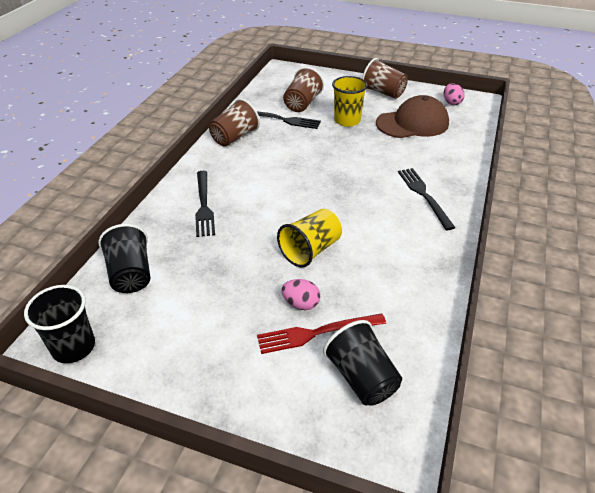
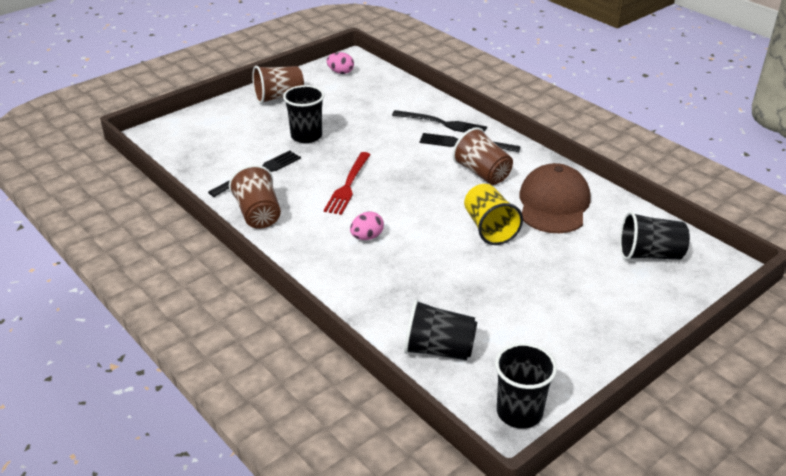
camera: 60 degrees left, 5 degrees down
black fork [195,171,215,237] -> black fork moved to [392,110,487,133]
red fork [257,313,386,354] -> red fork moved to [324,152,371,215]
pink egg [281,279,321,310] -> pink egg moved to [350,211,384,240]
brown cup [283,67,324,112] -> brown cup moved to [452,127,513,185]
yellow cup [332,76,368,127] -> black cup [283,85,324,143]
brown cap [376,95,449,138] -> brown cap moved to [519,163,591,233]

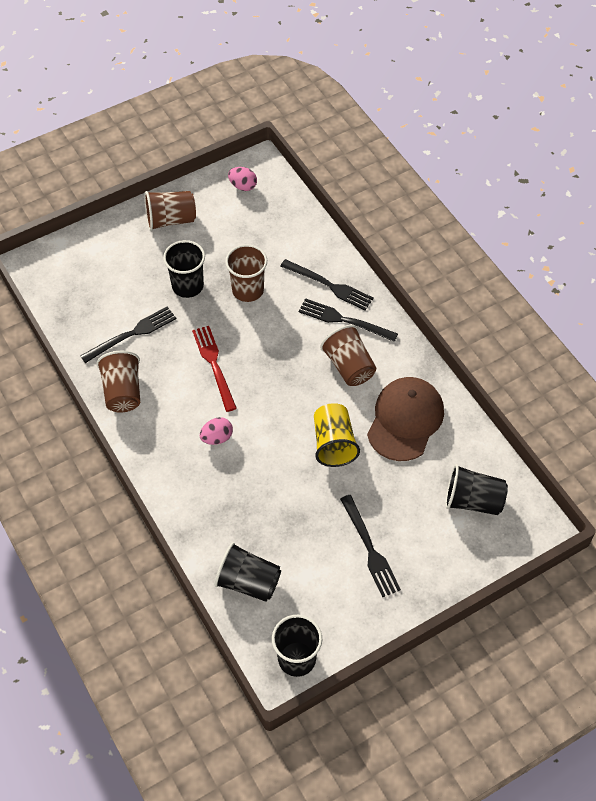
camera: 10 degrees right, 20 degrees up
red fork [324,152,371,215] -> red fork turned 135 degrees clockwise [192,326,237,412]
none -> brown cup [225,244,267,302]
none -> black fork [340,495,401,597]

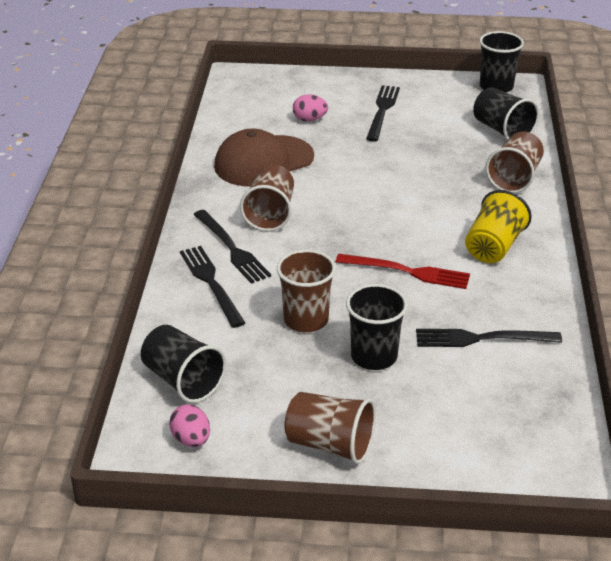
camera: 145 degrees left, 20 degrees down
brown cup [97,351,140,413] -> brown cup moved to [486,132,544,193]
red fork [192,326,237,412] -> red fork turned 90 degrees counterclockwise [336,254,470,289]
pink egg [200,417,233,445] -> pink egg moved to [293,94,328,121]
yellow cup [314,403,360,467] -> yellow cup moved to [465,190,532,263]
black cup [445,464,508,515] -> black cup moved to [141,325,226,403]

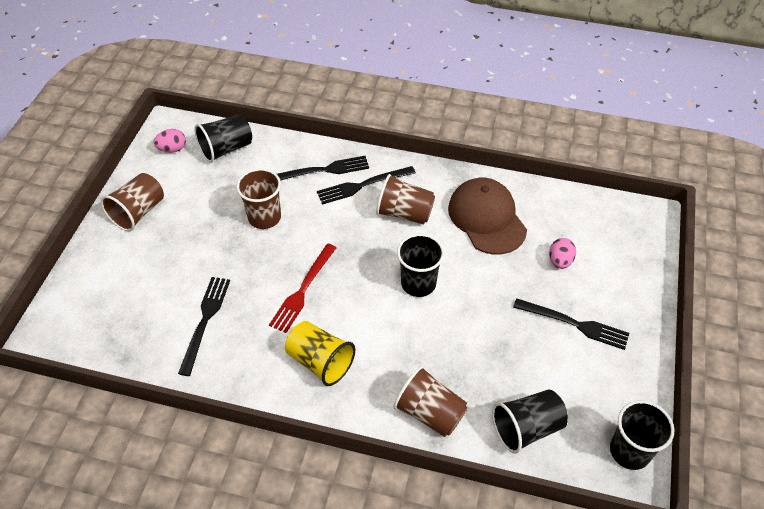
camera: 100 degrees right, 15 degrees up
black cup [346,284,408,370] -> black cup moved to [397,234,445,297]

